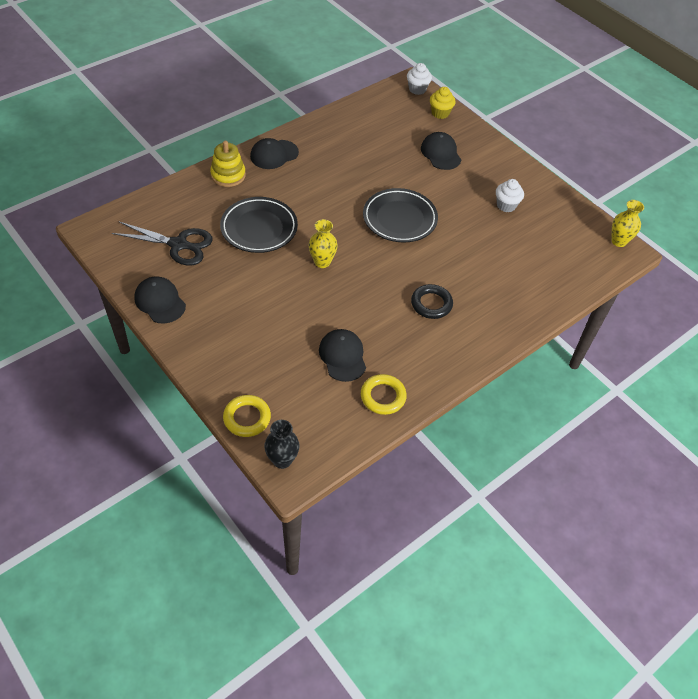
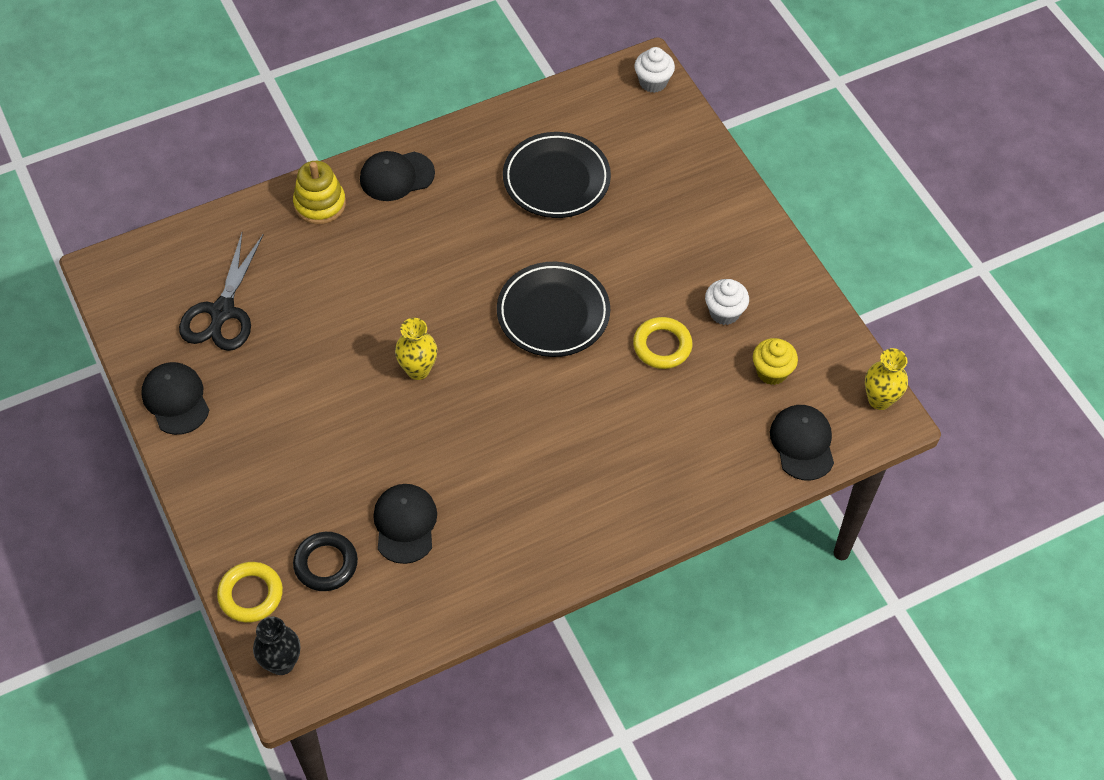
camera: 15 degrees right, 5 degrees up
black scissors [112,221,213,266] -> black scissors turned 75 degrees clockwise [179,233,264,351]
black plate [220,197,298,253] -> black plate moved to [503,132,611,218]
yellow ring [361,374,407,415] -> yellow ring moved to [633,317,692,369]
black ring [411,284,453,319] -> black ring moved to [293,532,358,591]
black cap [421,132,461,170] -> black cap moved to [770,405,834,480]
yellow cupcake [430,87,456,119] -> yellow cupcake moved to [753,338,798,385]

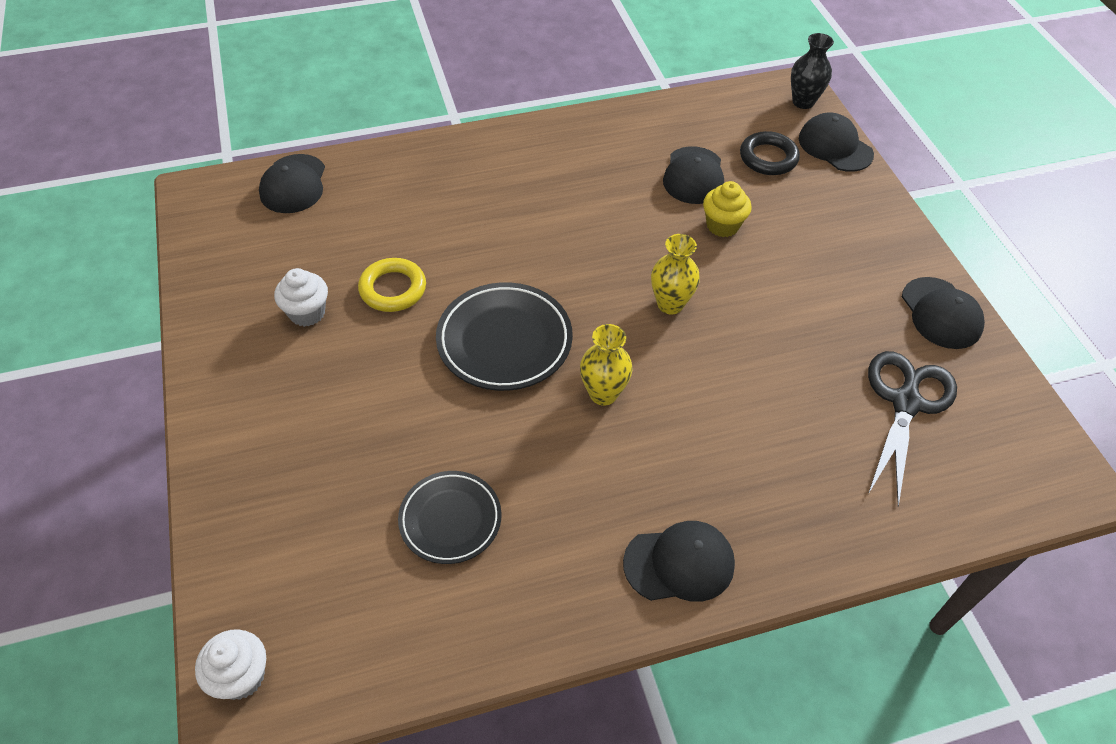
camera: 170 degrees left, 5 degrees down
yellow ring [217,562,283,623] -> black cap [799,113,874,172]
yellow stacking toy [293,161,346,224] -> none
black plate [503,132,611,218] -> black plate [398,471,501,564], size x0.66
yellow cupcake [753,338,798,385] -> yellow cupcake moved to [703,181,752,237]
yellow vase [865,348,908,410] -> yellow vase moved to [580,324,633,406]

